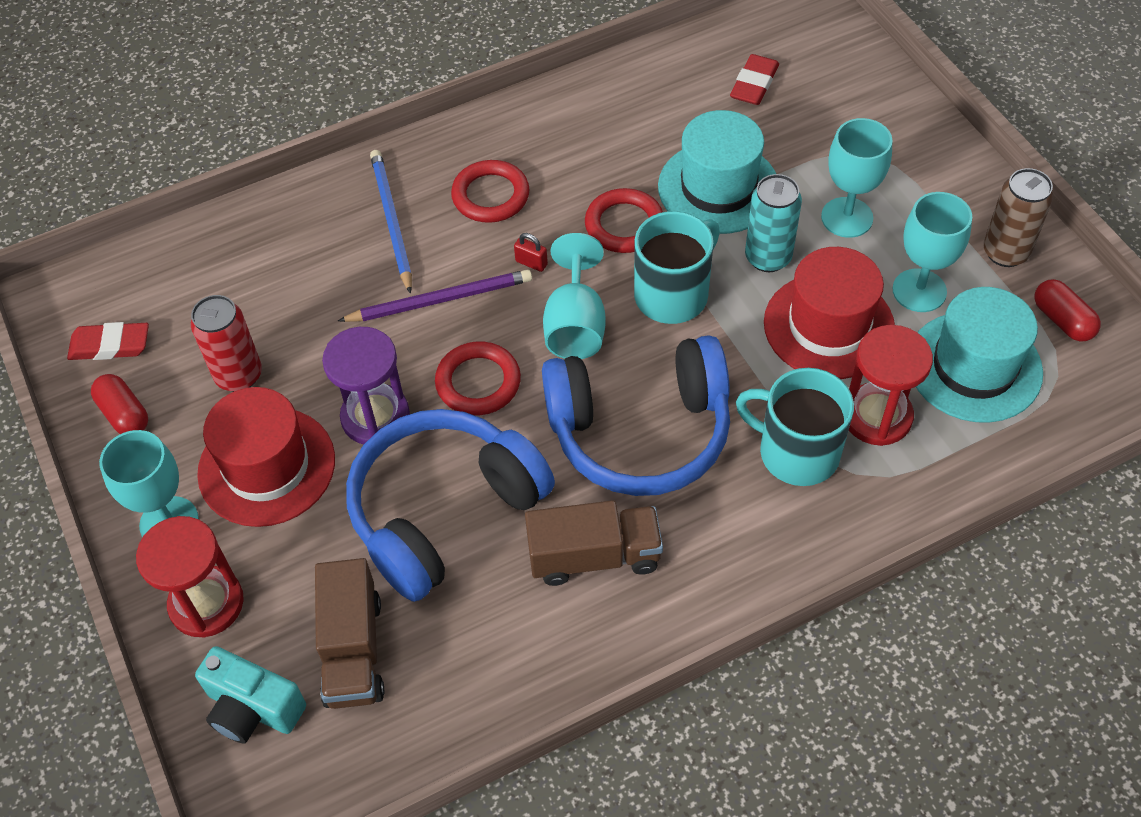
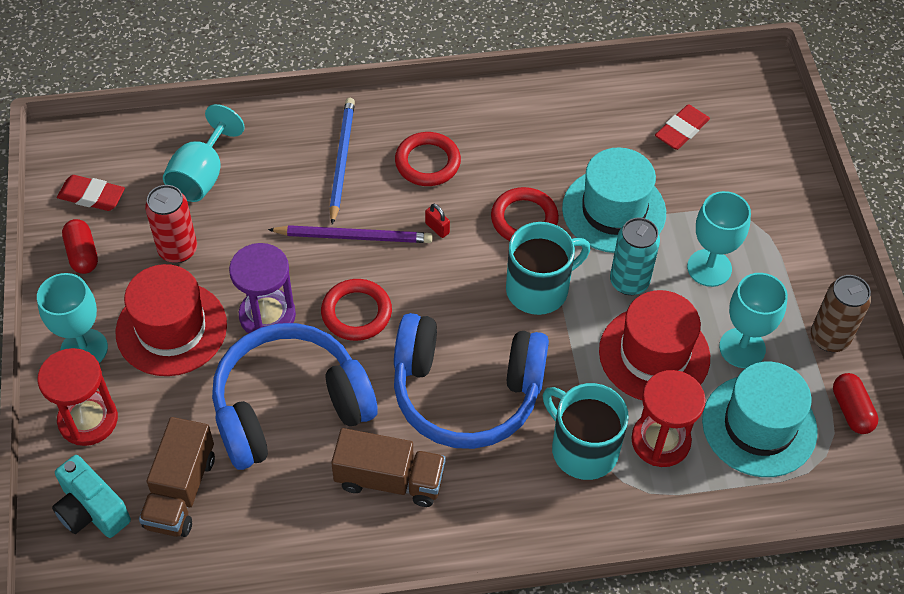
camera: 15 degrees right, 0 degrees up
turquoise goblet [543,233,606,359] -> turquoise goblet moved to [163,104,245,202]

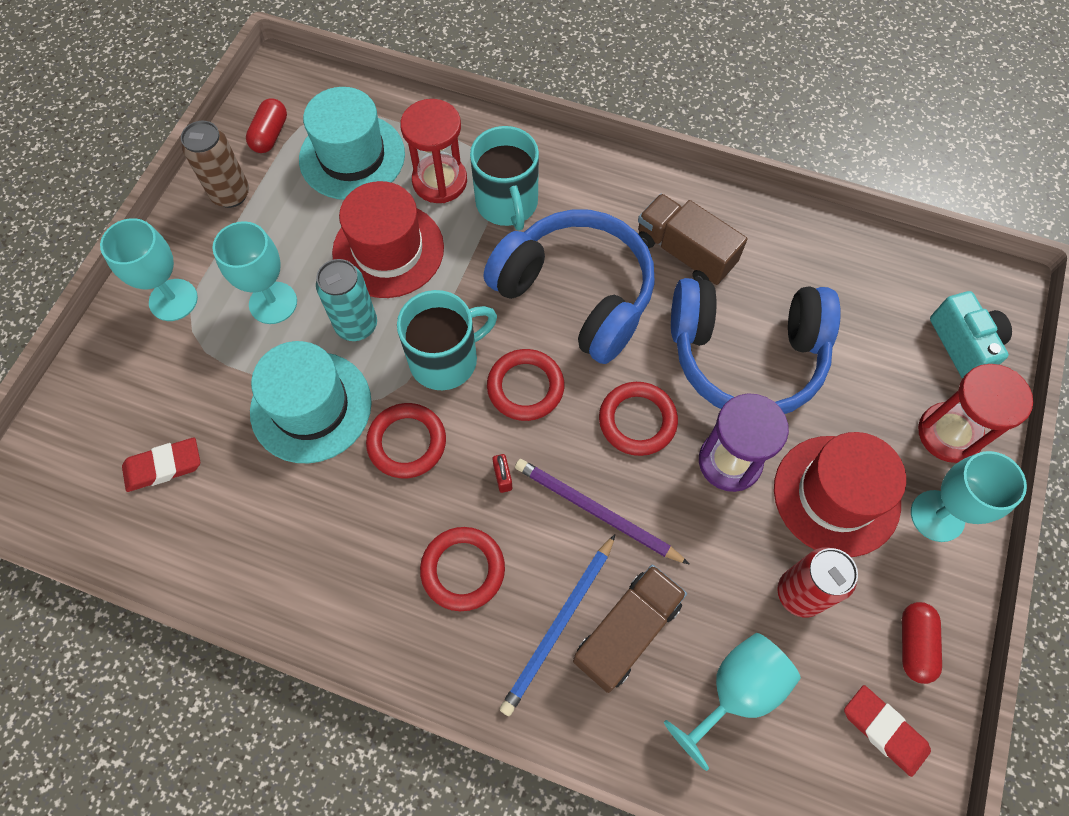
camera: 150 degrees left, 10 degrees up
brown truck [139,417,215,537] -> brown truck moved to [573,564,687,693]
turquoise mug [506,222,590,315] -> turquoise mug turned 150 degrees clockwise [397,290,497,390]
turquoise goblet [719,273,788,368] -> turquoise goblet moved to [100,218,198,321]
none -> red ring [487,349,564,421]

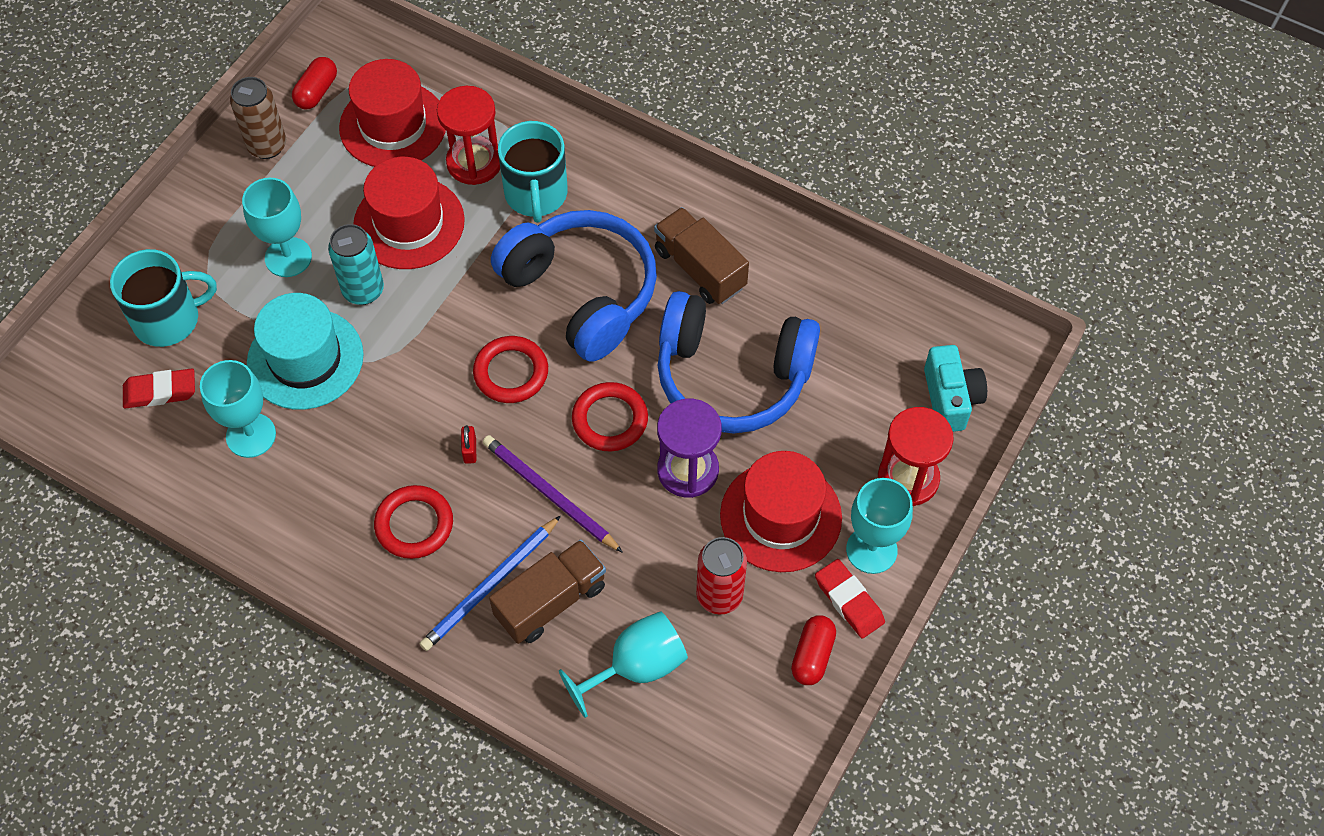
camera: 10 degrees right, 5 degrees down
turquoise goblet [100,218,198,321] -> turquoise goblet moved to [200,360,276,458]
turquoise hat [299,87,405,200] -> red hat [339,59,446,167]
red ring [366,403,446,478] -> none
turquoise mug [397,290,497,390] -> turquoise mug moved to [110,249,217,347]
red eraser [844,685,931,777] -> red eraser moved to [815,559,885,639]

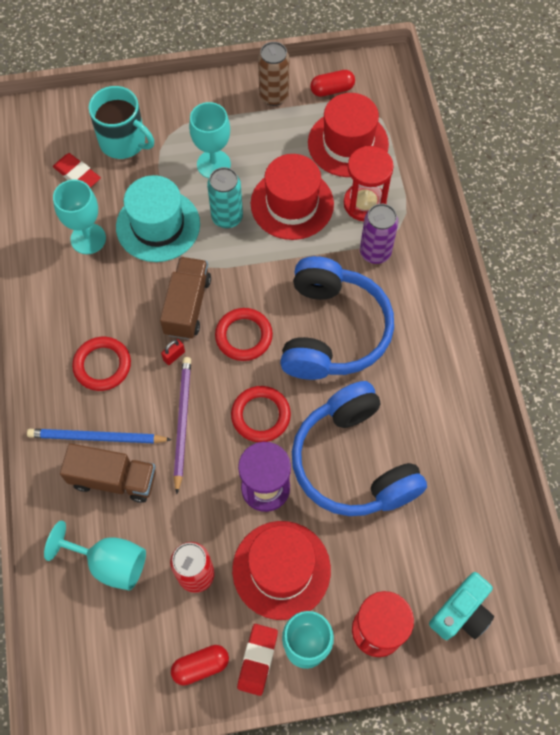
camera: 50 degrees right, 5 degrees up
turquoise mug [498,121,568,223] -> purple can [360,204,398,264]
brown truck [654,207,749,304] -> brown truck moved to [160,257,211,340]

